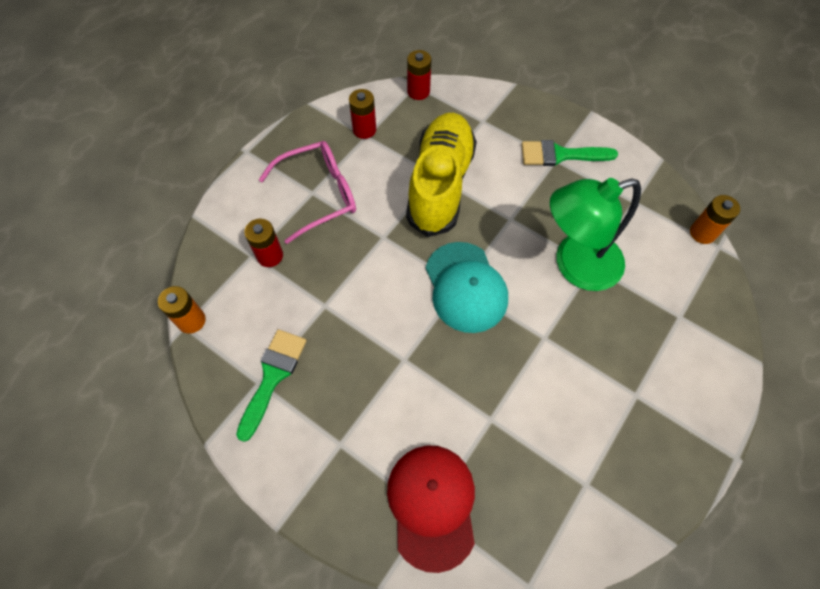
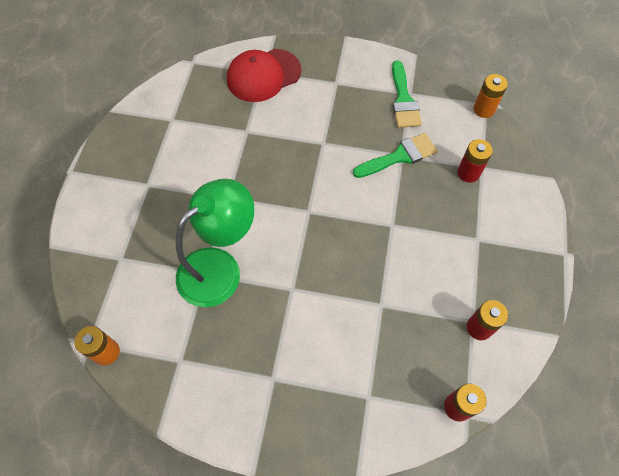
camera: 155 degrees right, 0 degrees up
pink glasses [259,141,356,244] -> none
red cap [387,445,475,573] -> red cap turned 90 degrees clockwise [227,49,302,102]
yellow shoe [406,113,477,237] -> none
turquoise cap [425,242,508,333] -> none
green brush [521,140,618,166] -> green brush moved to [353,133,438,178]

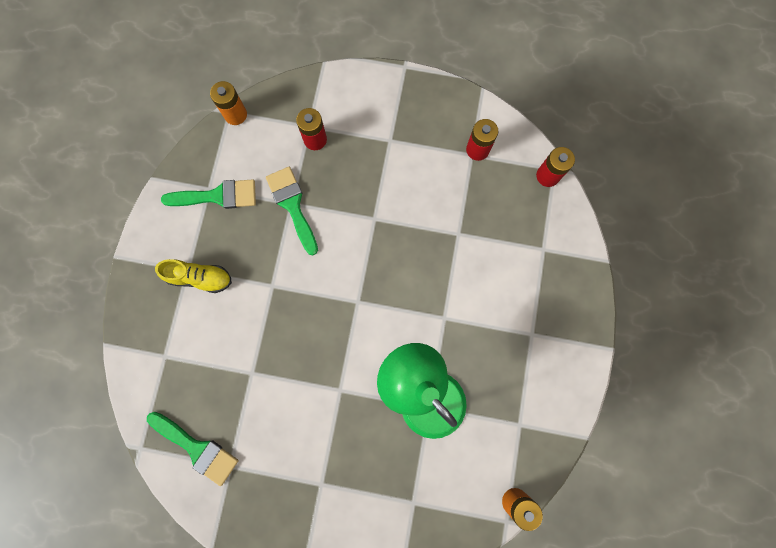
camera: 90 degrees left, 15 degrees up
red cap [227,49,302,102] -> none
none -> green brush [147,412,239,486]
none -> yellow shoe [155,259,232,293]

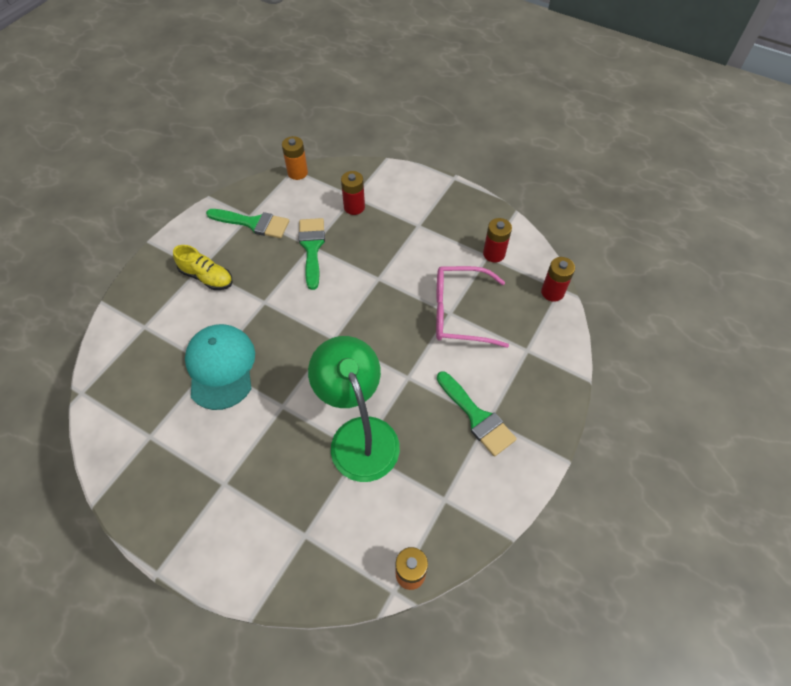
camera: 20 degrees right, 20 degrees down
green brush [147,412,239,486] -> green brush moved to [437,371,517,457]
none -> turquoise cap [185,324,255,410]
none -> pink glasses [436,266,509,348]

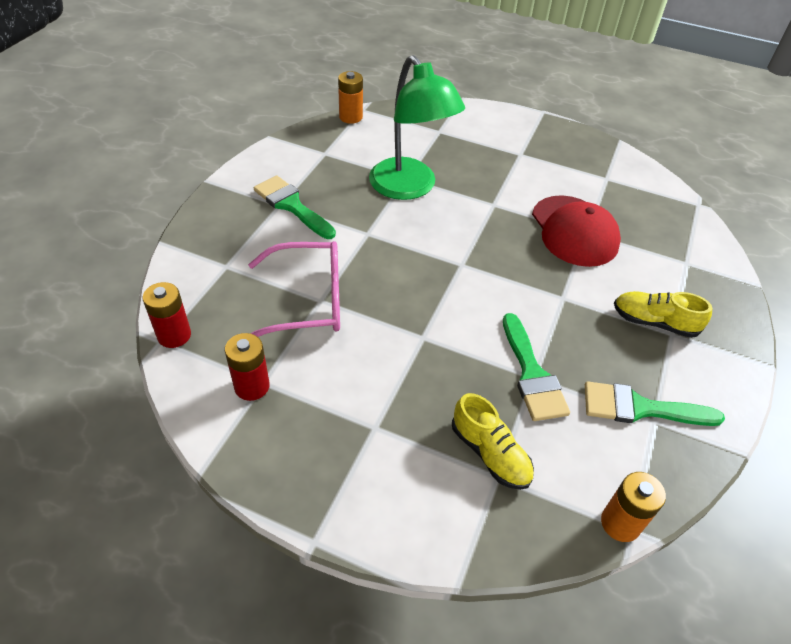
camera: 170 degrees right, 10 degrees down
turquoise cap [185,324,255,410] -> red cap [532,195,621,267]
red battery [341,171,365,215] -> yellow shoe [452,393,534,490]

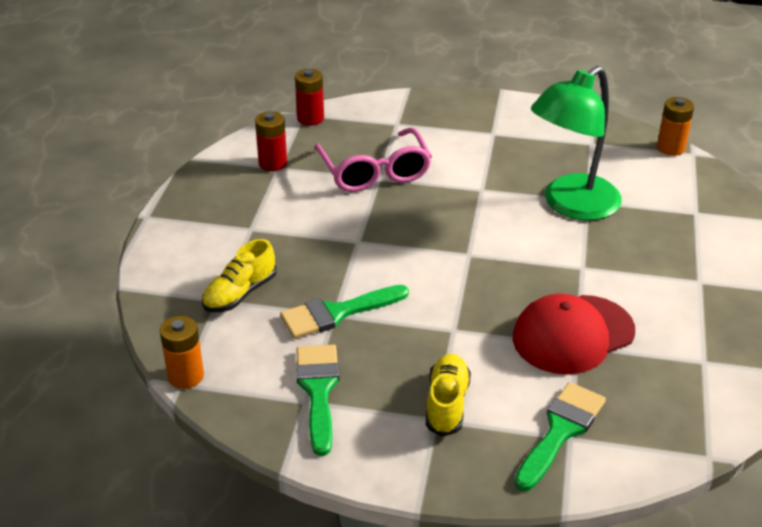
camera: 80 degrees right, 10 degrees down
green brush [254,176,336,239] -> green brush moved to [515,382,606,491]

